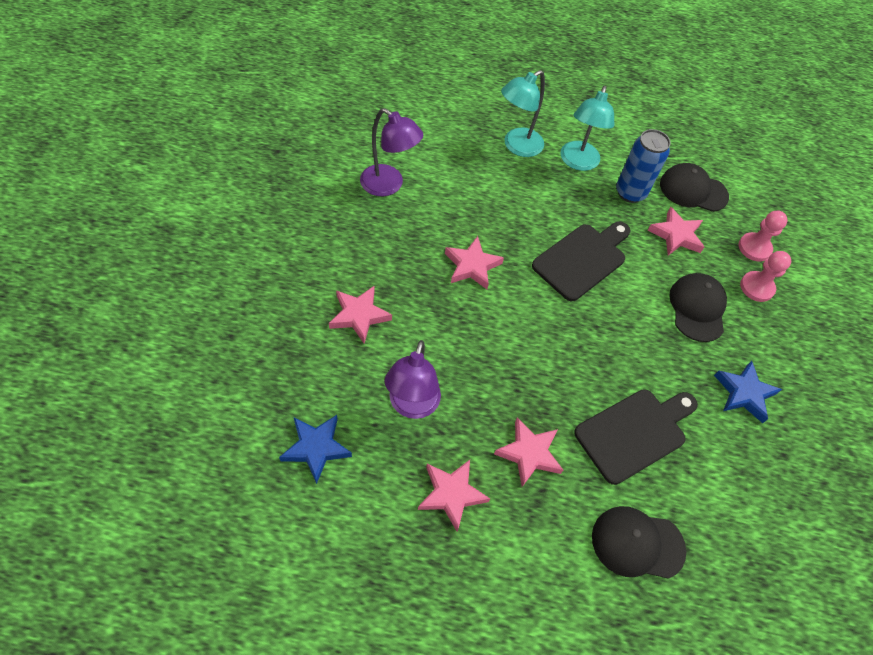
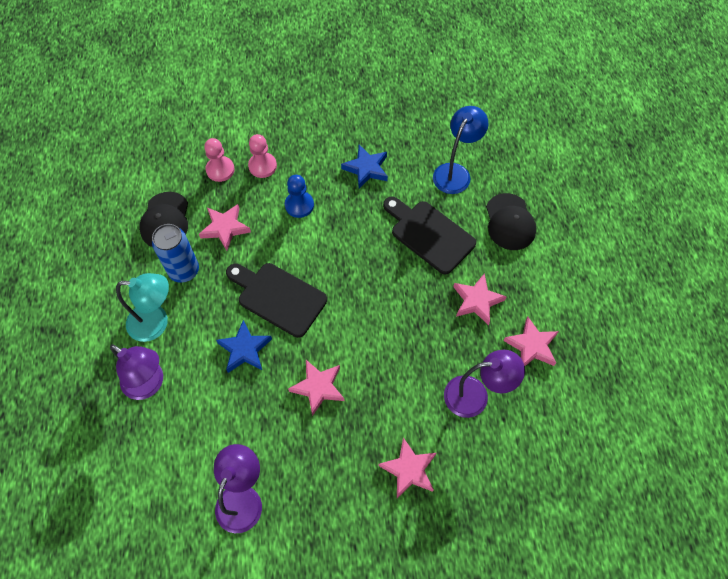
camera: 100 degrees left, 5 degrees up
blue star [279,415,352,484] -> blue star moved to [216,320,272,373]
turquoise lamp [501,70,545,157] -> purple lamp [110,344,163,400]
black cap [669,273,727,342] -> blue pawn [285,175,314,218]
none -> blue lamp [433,106,488,194]

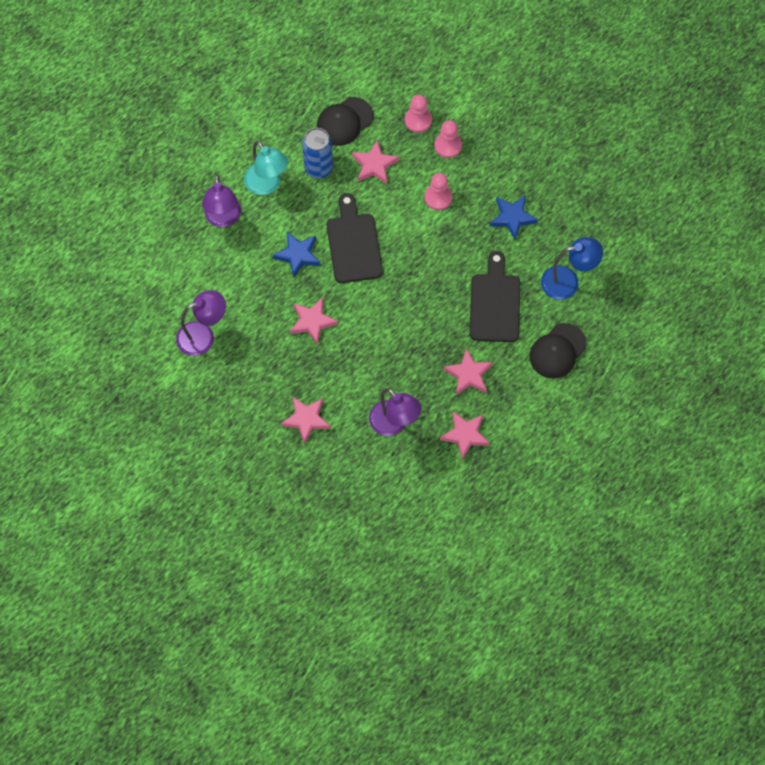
camera: 50 degrees right, 5 degrees up
blue pawn [285,175,314,218] -> pink pawn [425,173,452,210]

